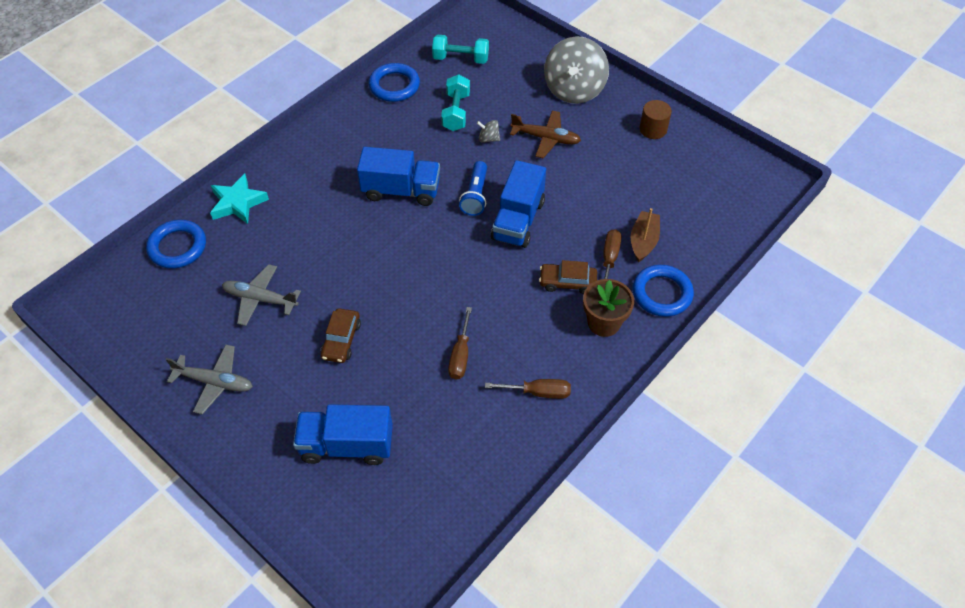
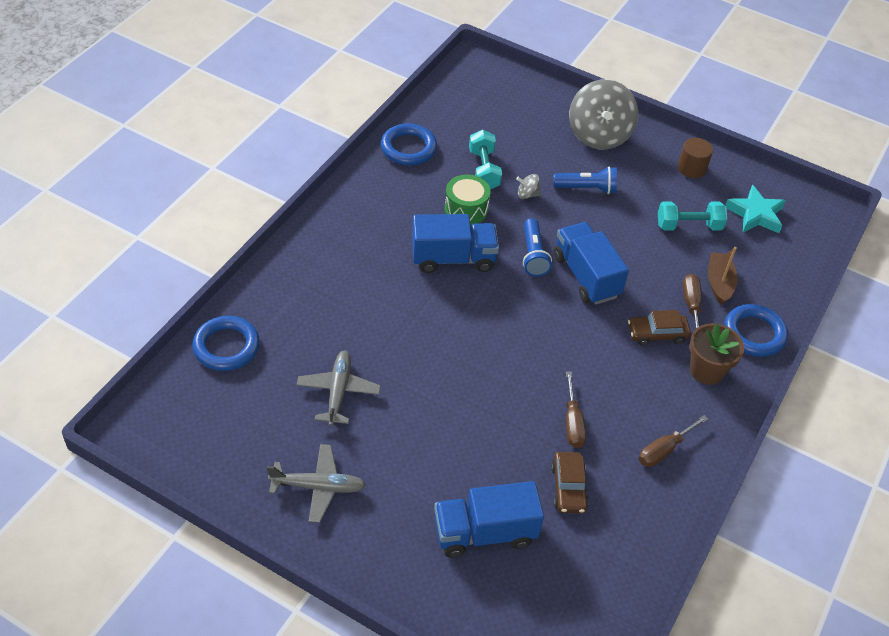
camera: 15 degrees left, 5 degrees down
turquoise star [210,174,269,224] -> turquoise star moved to [725,185,786,233]
grey plane [222,264,301,326] -> grey plane turned 90 degrees clockwise [297,351,381,426]
brown car [320,308,361,363] -> brown car moved to [551,452,589,513]
turquoise dumbbell [432,35,489,64] -> turquoise dumbbell moved to [658,201,727,231]
brown screwdriver [485,379,571,399] -> brown screwdriver turned 150 degrees clockwise [639,415,708,467]
blue truck [491,160,546,248] -> blue truck turned 150 degrees clockwise [554,222,629,304]
brown plane [510,111,581,158] -> blue flashlight [553,167,617,194]
none -> green drum [445,175,491,225]

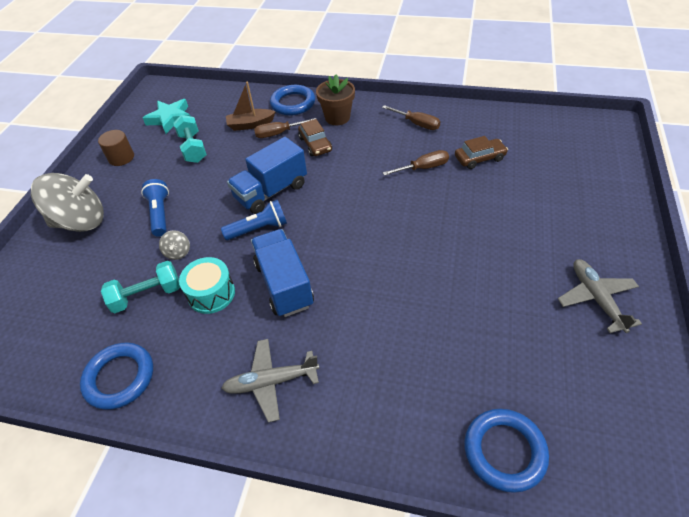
camera: 100 degrees left, 0 degrees up
grey plane [297,351,381,426] -> grey plane moved to [222,339,319,423]
blue truck [434,481,544,558] -> none
green drum [445,175,491,225] -> turquoise drum [179,257,235,314]

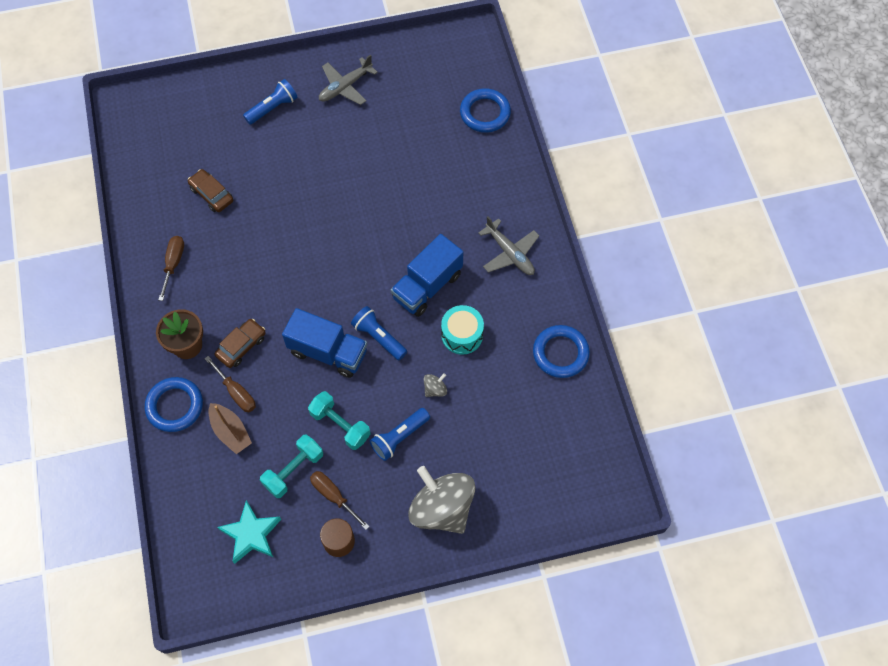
camera: 120 degrees left, 15 degrees up
turquoise dumbbell [101,261,180,313] -> turquoise dumbbell moved to [308,391,371,450]
brown screwdriver [383,150,449,176] -> brown screwdriver moved to [310,471,370,530]
none -> blue flashlight [243,79,298,125]

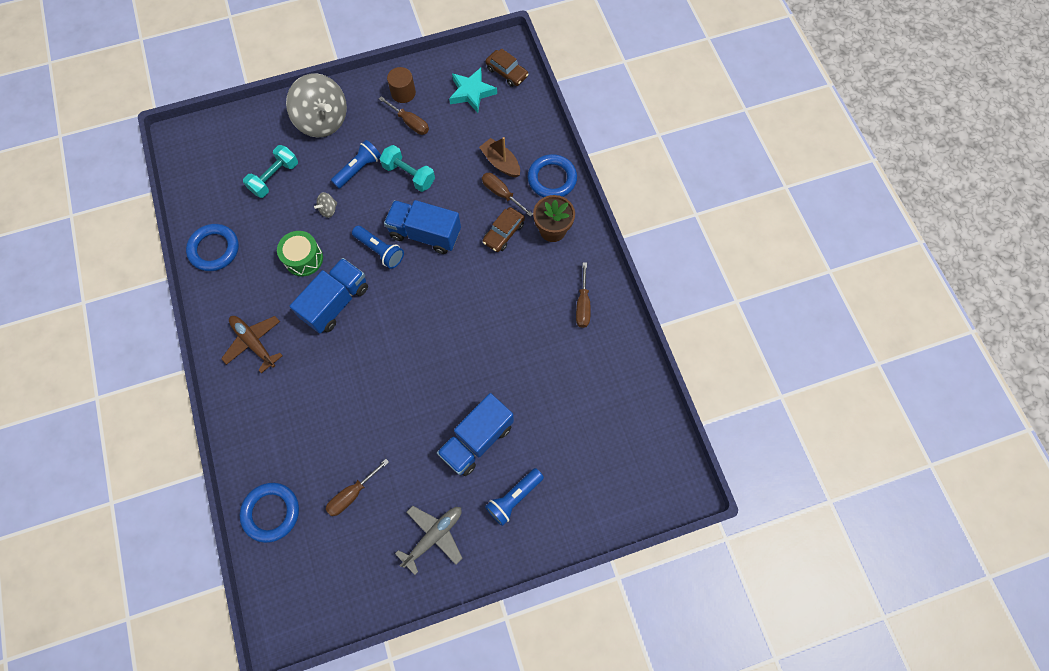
camera: 175 degrees right, 5 degrees up
brown car [188,169,233,212] -> brown car moved to [485,48,529,87]
turquoise dumbbell [260,435,323,498] -> turquoise dumbbell moved to [243,145,298,198]
turquoise drum [441,305,484,355] -> green drum [277,231,323,277]
grey plane [478,216,539,275] -> brown plane [221,316,283,373]
none -> brown screwdriver [325,459,389,516]
none -> blue truck [437,393,514,476]

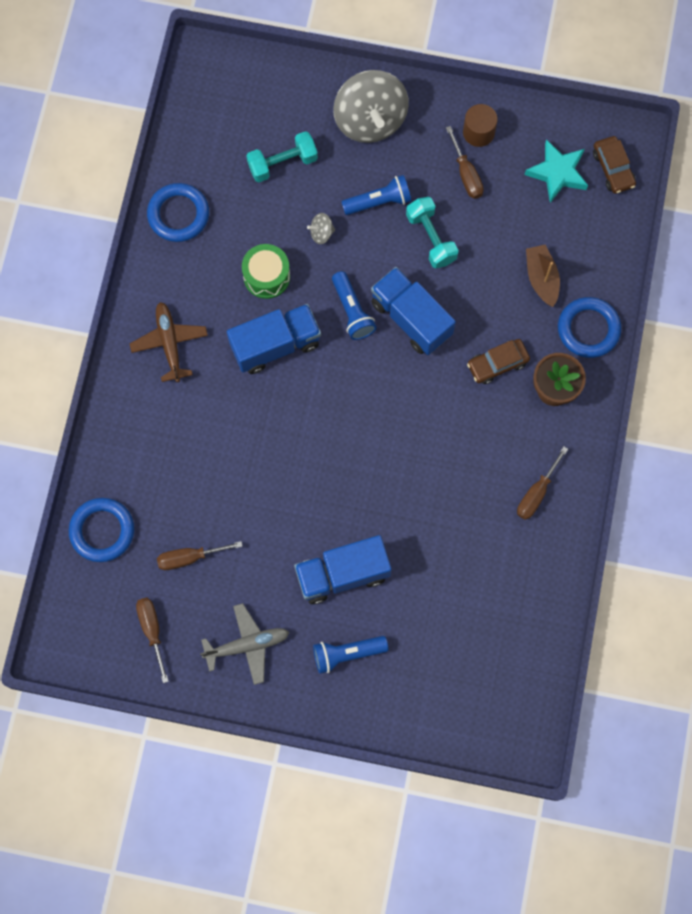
camera: 30 degrees right, 5 degrees up
brown screwdriver [482,173,533,217] -> brown screwdriver moved to [136,598,169,683]

